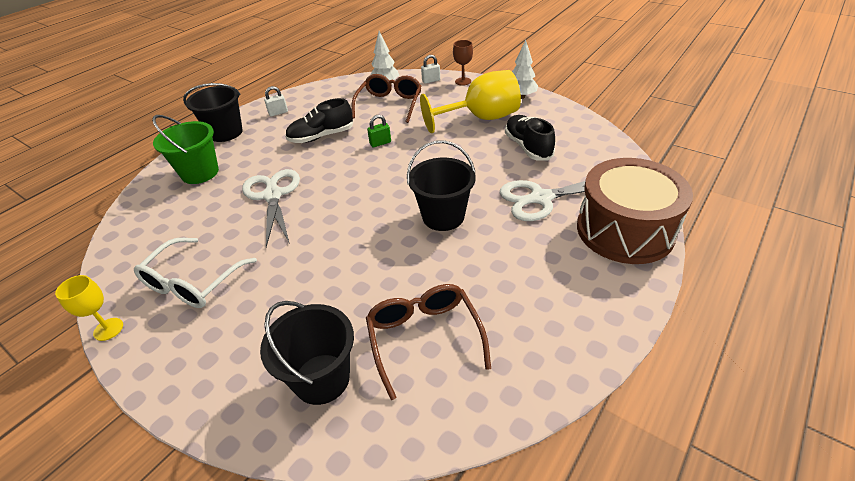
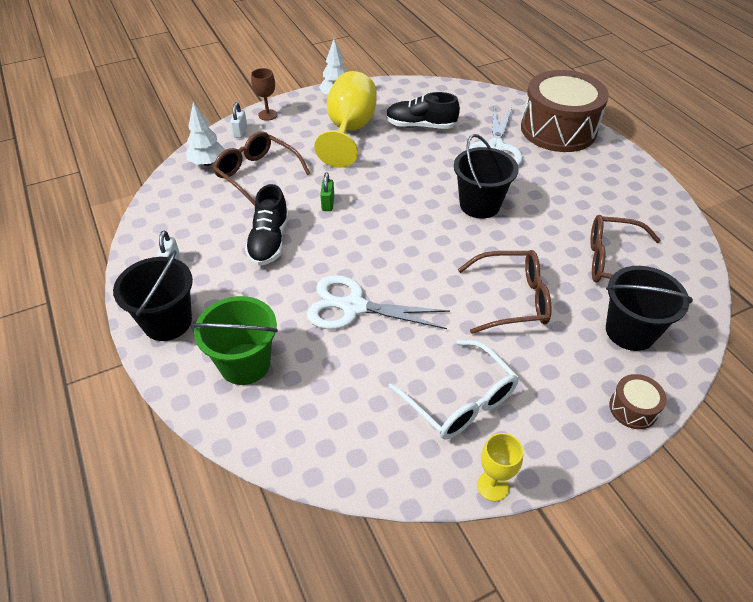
camera: 65 degrees left, 5 degrees up
none -> brown glasses [458,250,552,334]
none -> brown drum [609,374,667,429]

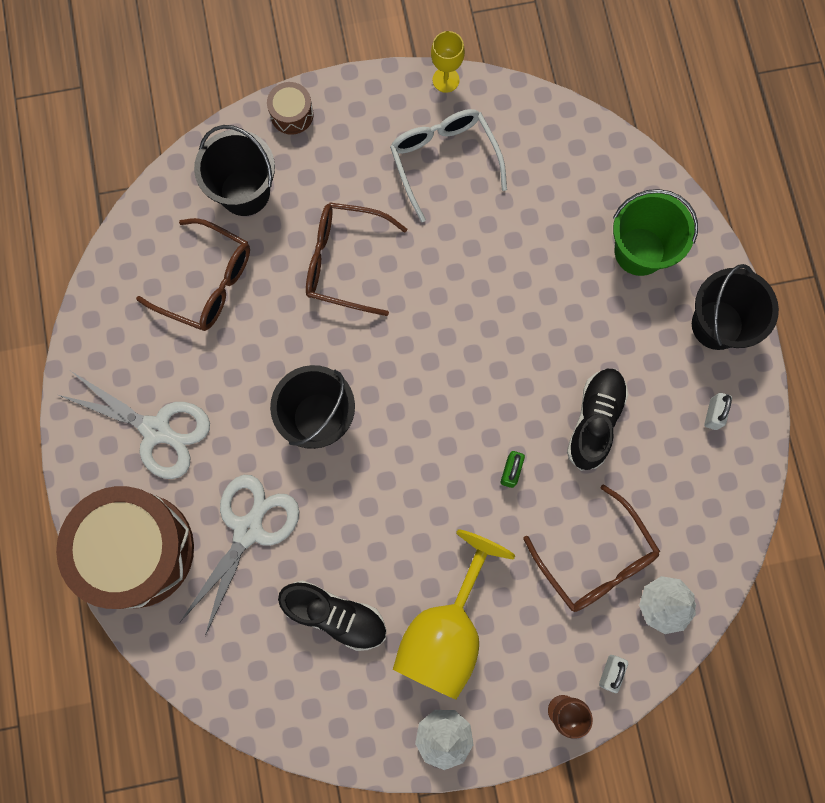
camera: 165 degrees left, 30 degrees up
white scissors [307,275,450,329] -> white scissors moved to [58,371,210,479]

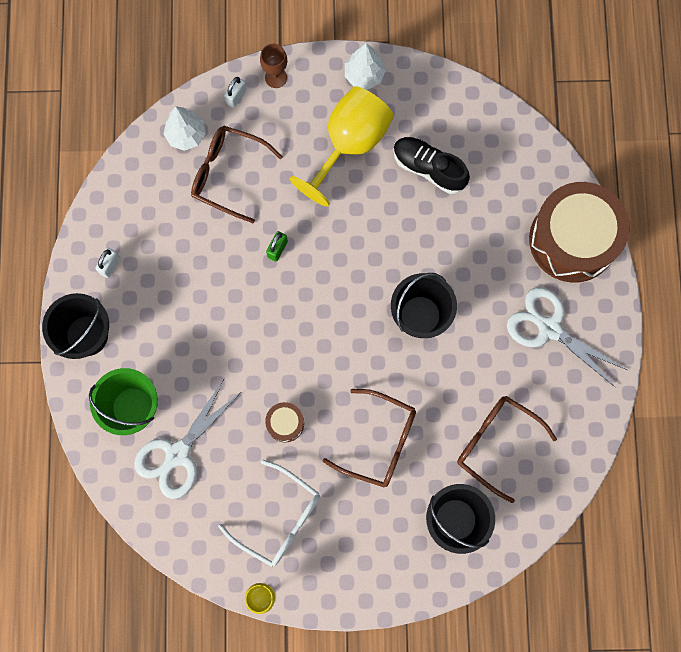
camera: 170 degrees left, 0 degrees up
white scissors [180,475,300,636] -> white scissors moved to [134,379,241,499]
brown drum [267,82,314,135] -> brown drum moved to [265,402,304,442]
white glasses [390,109,507,222] -> white glasses turned 45 degrees counterclockwise [218,460,320,567]
brown glasses [523,484,660,612] -> brown glasses turned 45 degrees counterclockwise [191,126,283,223]
black shoe [567,369,628,471] -> none

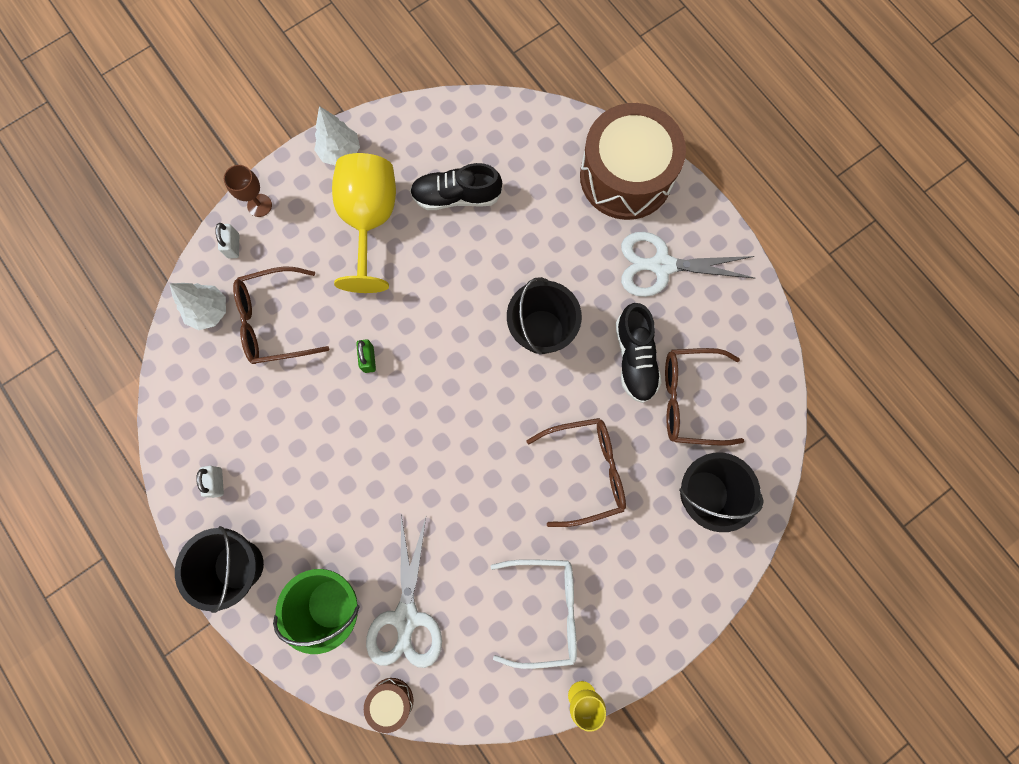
camera: 35 degrees left, 0 degrees up
brown drum [265,402,304,442] -> brown drum moved to [364,678,413,733]
none -> black shoe [616,303,662,403]

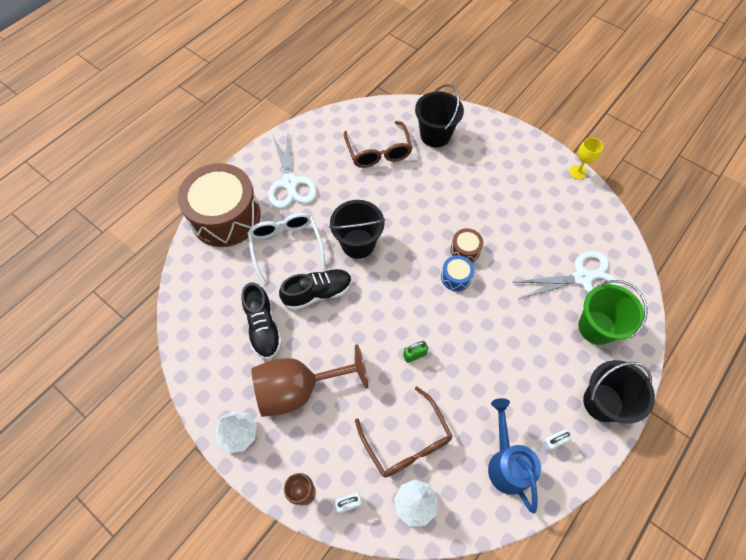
camera: 105 degrees left, 15 degrees down
yellow goblet [332,153,396,293] -> brown goblet [251,344,368,417]
brown drum [364,678,413,733] -> brown drum moved to [450,228,483,262]
white glasses [490,559,577,669] -> white glasses moved to [248,213,325,284]
brown glasses [526,418,626,527] -> none
black shoe [616,303,662,403] -> black shoe moved to [279,269,352,310]
none -> blue drum [441,255,474,291]
none -> blue watering can [488,398,541,513]

